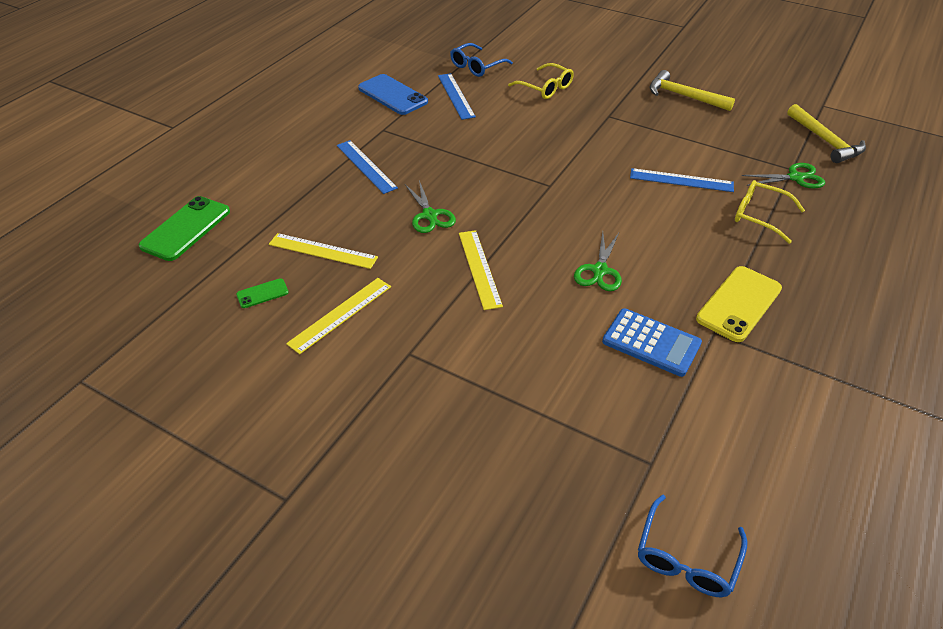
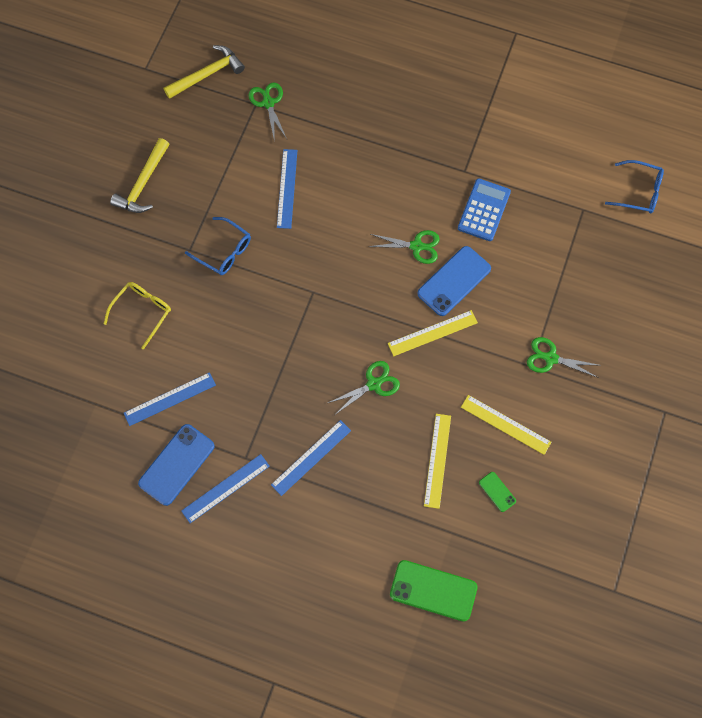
camera: 100 degrees left, 25 degrees up
blue glasses [450,43,513,77] -> blue glasses moved to [185,217,251,275]
yellow phone [696,266,782,342] -> none
yellow glasses [735,180,805,244] -> none
none -> blue ruler [181,454,270,523]
none -> blue phone [417,246,491,316]
none -> green scissors [527,337,602,378]

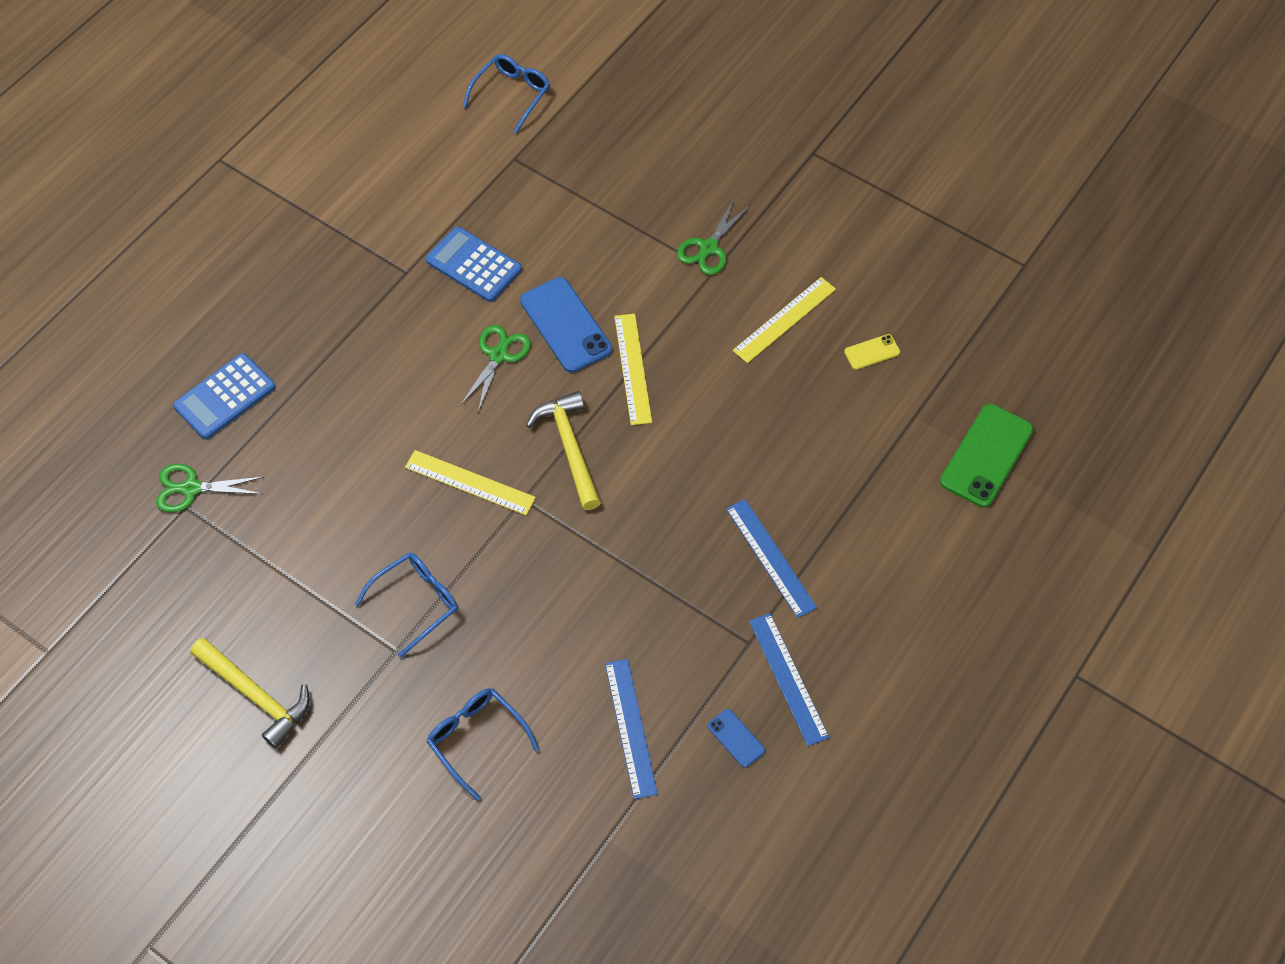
camera: 75 degrees left, 10 degrees down
yellow glasses [104,282,171,349] -> blue glasses [427,688,540,801]
blue phone [138,424,215,506] -> blue phone [708,709,765,768], size x0.49
yellow hammer [163,45,245,99] -> yellow hammer moved to [526,391,601,510]
blue ruler [277,149,297,229] -> none
green scissors [328,361,400,414] -> none
yellow ruler [424,414,451,509] -> yellow ruler moved to [405,450,536,515]
green phone [479,472,516,512] -> yellow phone [844,334,900,370]
none -> blue calculator [173,353,276,439]

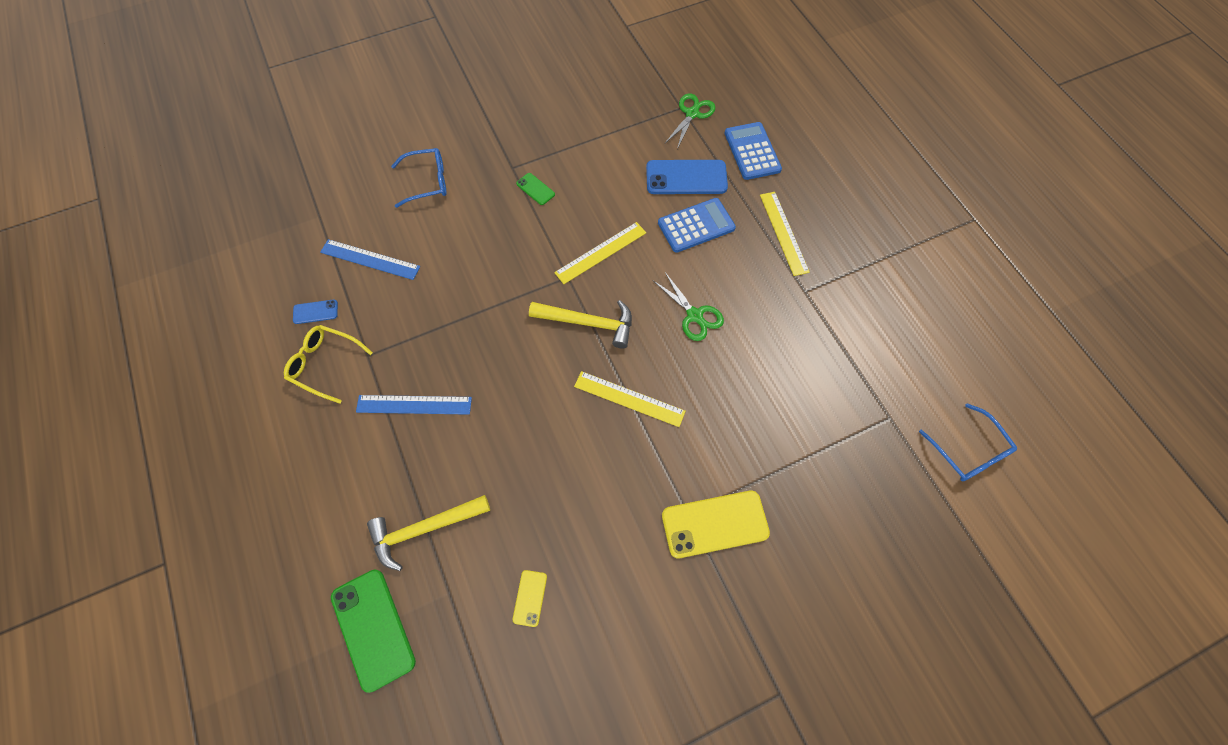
camera: 120 degrees right, 5 degrees up
yellow hammer [191,638,310,749] -> yellow hammer moved to [367,495,490,571]
blue glasses [355,553,458,658] -> green phone [516,173,555,205]
blue calculator [426,226,522,302] -> blue calculator moved to [658,198,736,253]
blue phone [520,277,612,373] -> blue phone moved to [646,160,728,194]
green scissors [677,198,750,275] -> yellow phone [662,491,770,558]
yellow ruler [733,277,836,363] -> yellow ruler moved to [760,192,810,276]
blue ruler [749,613,829,746] -> yellow glasses [284,325,373,404]

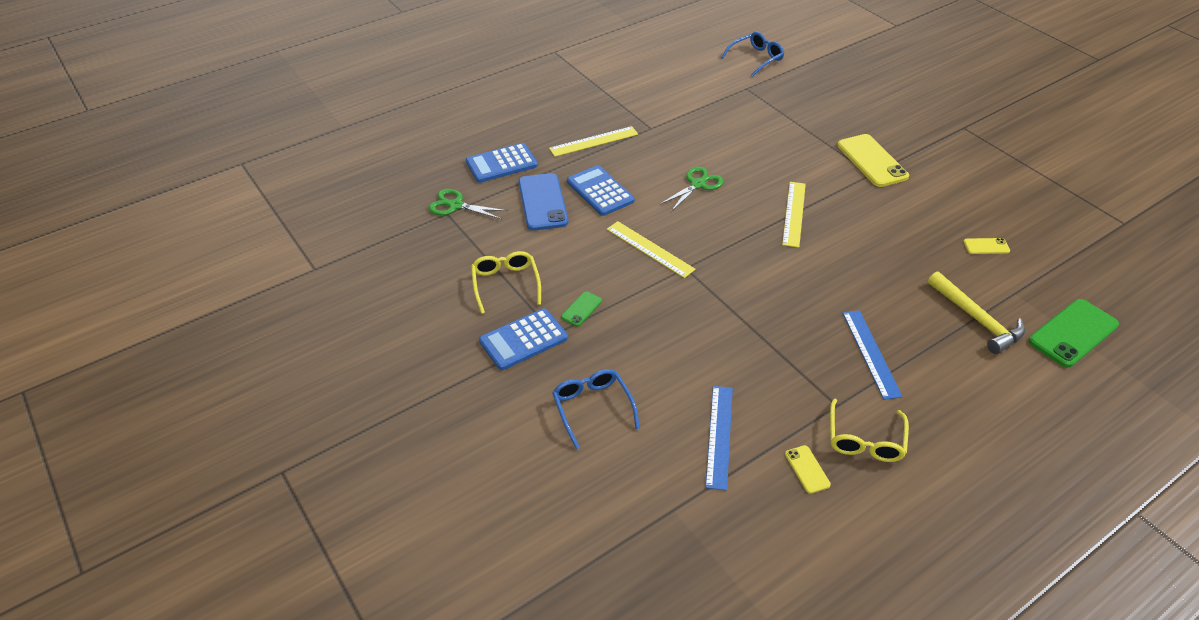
camera: 100 degrees left, 20 degrees down
blue phone [293,299,338,324] -> yellow phone [785,445,831,494]
yellow hammer [529,300,632,349] -> none
none -> yellow glasses [471,251,541,314]
none -> blue calculator [479,308,568,370]

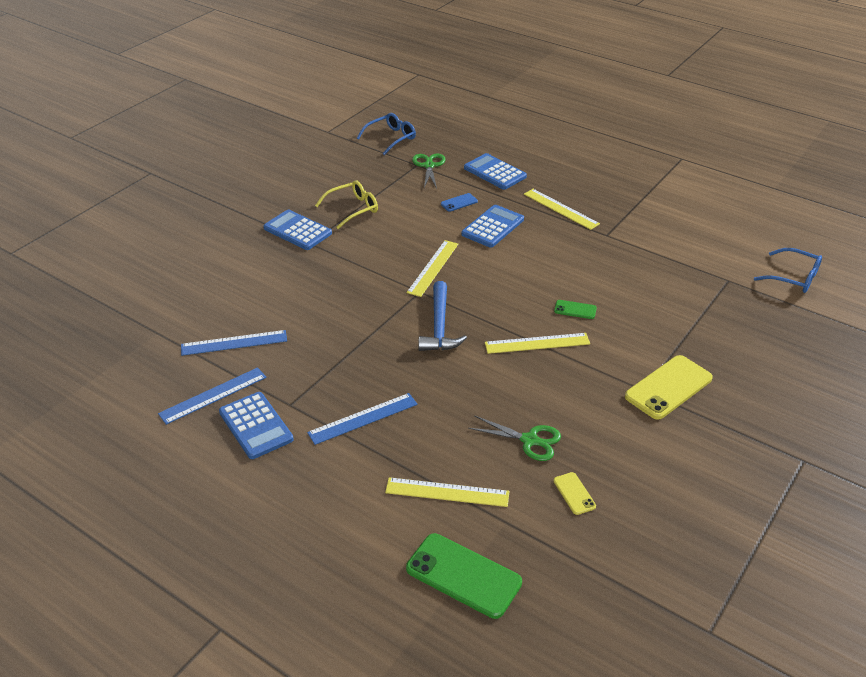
camera: 70 degrees right, 5 degrees down
blue phone [518,173,568,231] -> blue phone [441,193,478,212], size x0.49
blue glasses [552,369,640,449] -> blue glasses moved to [357,113,416,155]
green phone [561,291,602,326] -> green phone moved to [554,300,597,319]
green scissors [659,167,724,212] -> green scissors moved to [468,415,561,461]
yellow phone [785,445,831,494] -> blue ruler [158,367,266,425]
yellow glasses [830,398,909,462] -> blue calculator [219,392,294,459]
yellow hammer [928,271,1025,354] -> yellow ruler [385,477,509,507]
none -> blue hammer [418,281,467,351]

